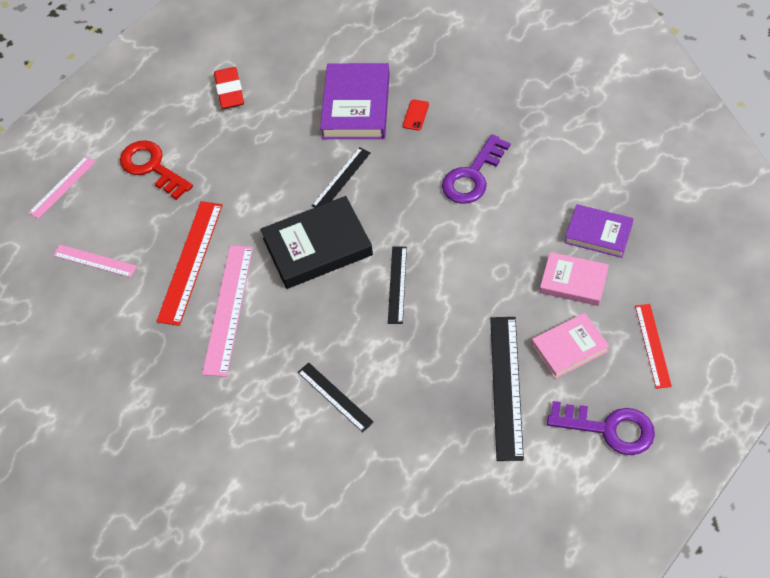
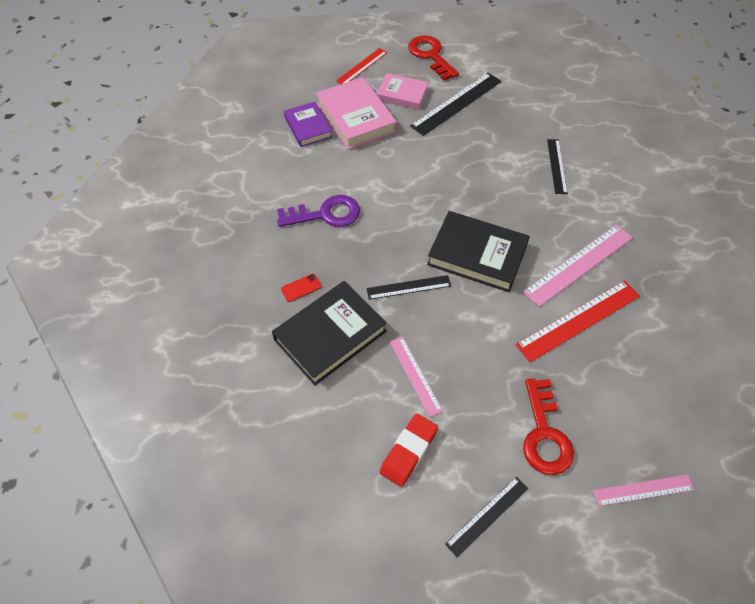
camera: 140 degrees left, 0 degrees up
pink ruler [53,245,137,278] -> pink ruler moved to [390,337,443,417]
purple book [320,63,390,139] -> black book [272,281,387,385]
black ruler [388,247,407,324] -> black ruler moved to [445,477,528,557]
pink book [540,252,609,306] -> pink book [316,77,397,150], size x1.61
purple key [547,401,655,455] -> red key [408,36,459,81]

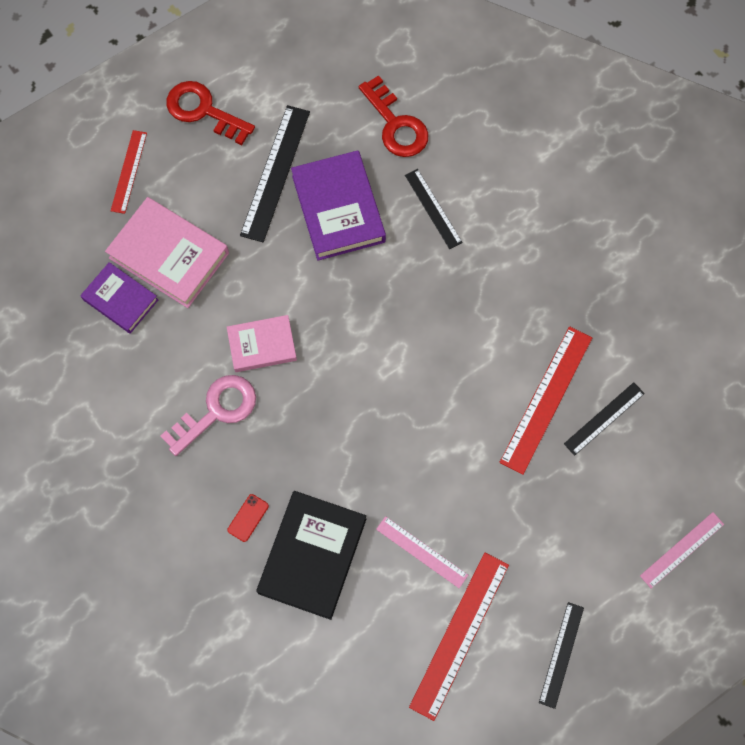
camera: 30 degrees left, 15 degrees up
purple key [277,195,360,227] -> pink key [161,375,256,456]
black ruler [366,275,451,300] -> black ruler moved to [564,382,645,455]
pink book [376,73,429,110] -> pink book moved to [227,315,297,372]
red eraser [380,414,438,487] -> red ruler [409,553,509,721]
black book [427,211,530,292] -> none
pink ruler [523,225,633,307] -> none
red key [523,378,574,475] -> red key moved to [359,75,428,157]
none -> purple book [291,150,386,261]

